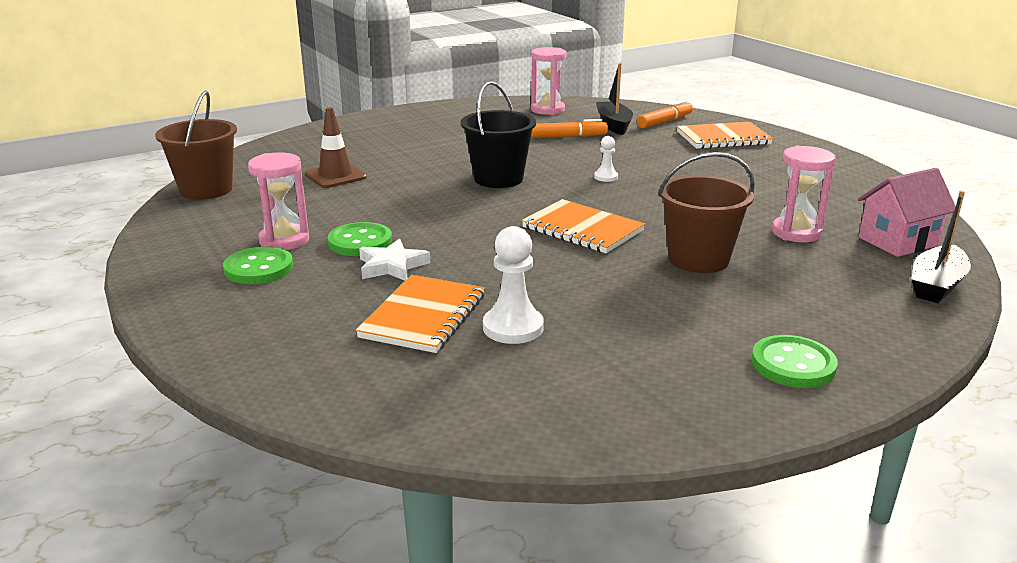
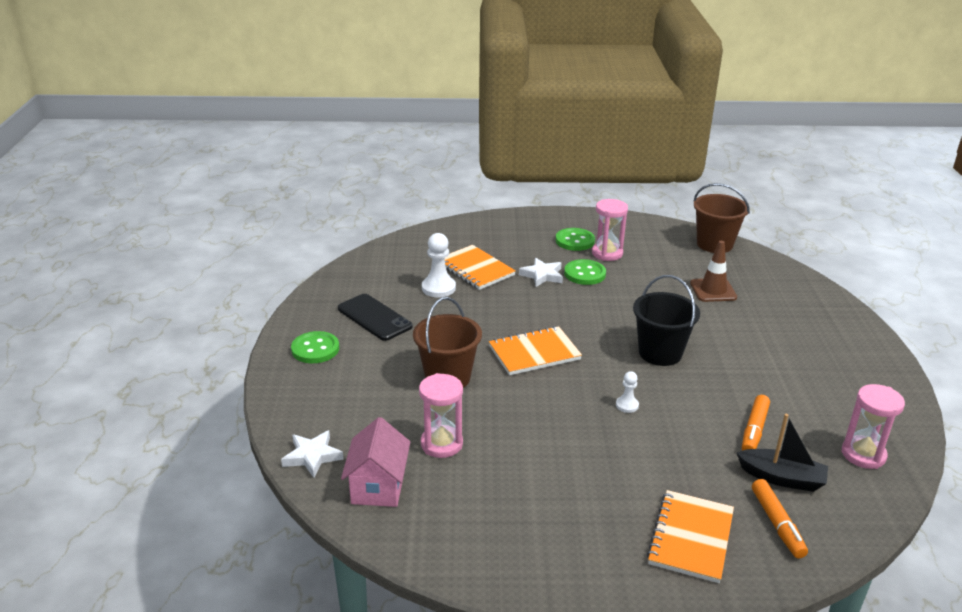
camera: 120 degrees right, 5 degrees up
black boat [911,190,971,303] -> white star [281,430,344,478]
none -> black phone [338,294,413,341]

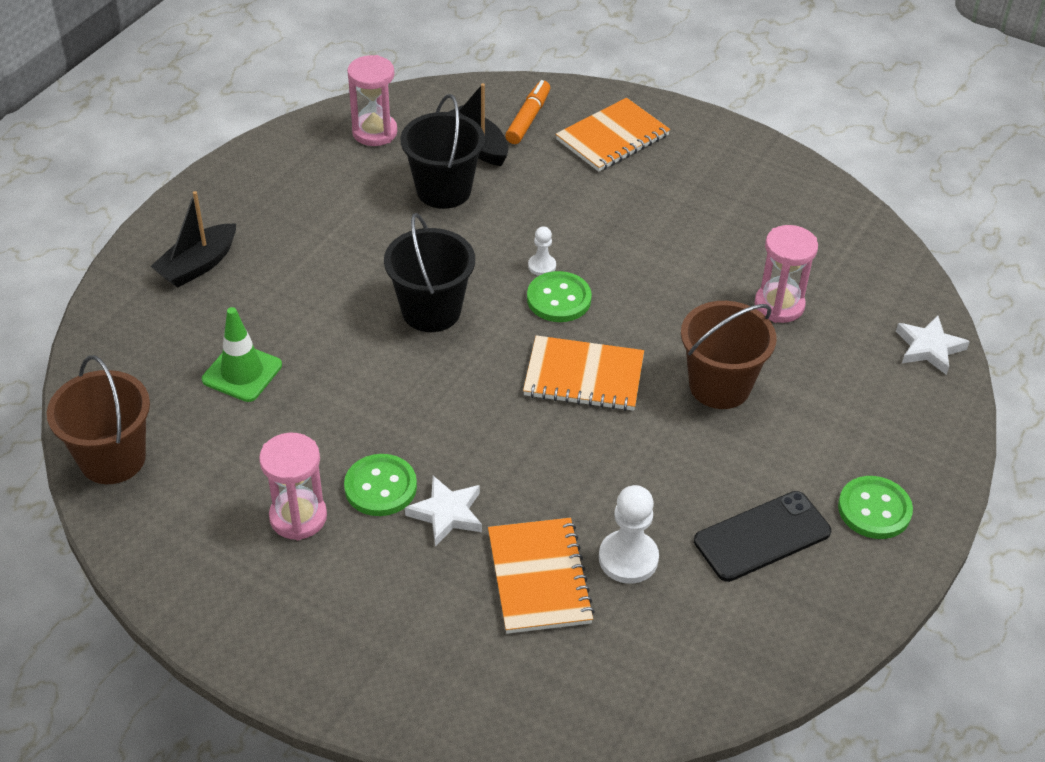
camera: 150 degrees left, 15 degrees up
black phone [338,294,413,341] -> black phone turned 75 degrees clockwise [694,491,831,582]
pink house [341,417,410,507] -> none
green button [556,228,595,251] -> green button moved to [527,271,592,322]
brown traffic cone [690,241,737,302] -> green traffic cone [202,307,282,402]
orange marker [742,395,770,451] -> black bucket [400,94,485,209]
none -> black boat [151,191,236,288]

